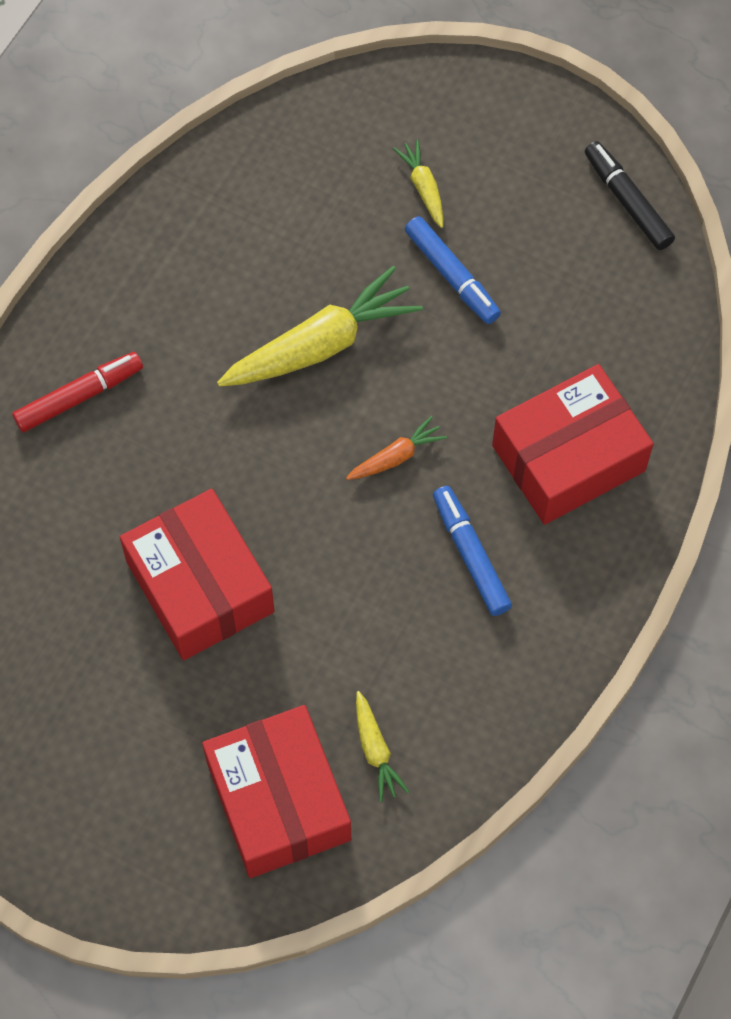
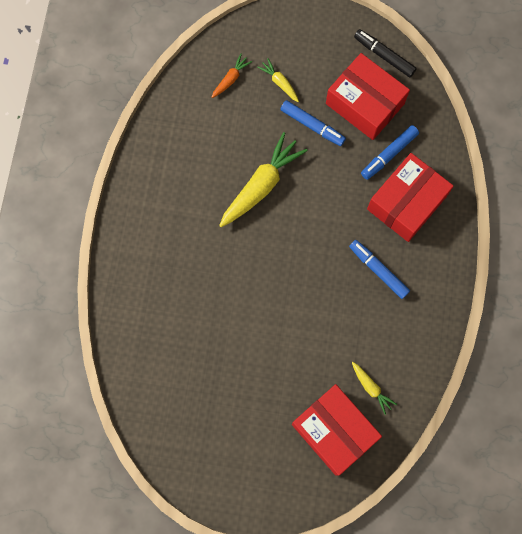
camera: 20 degrees left, 10 degrees up
red marker [12,352,143,432] -> none
red box [120,489,274,660] -> red box moved to [326,53,410,140]
orange carrot [346,416,447,480] -> orange carrot moved to [211,54,252,98]
none -> blue marker [361,125,419,180]

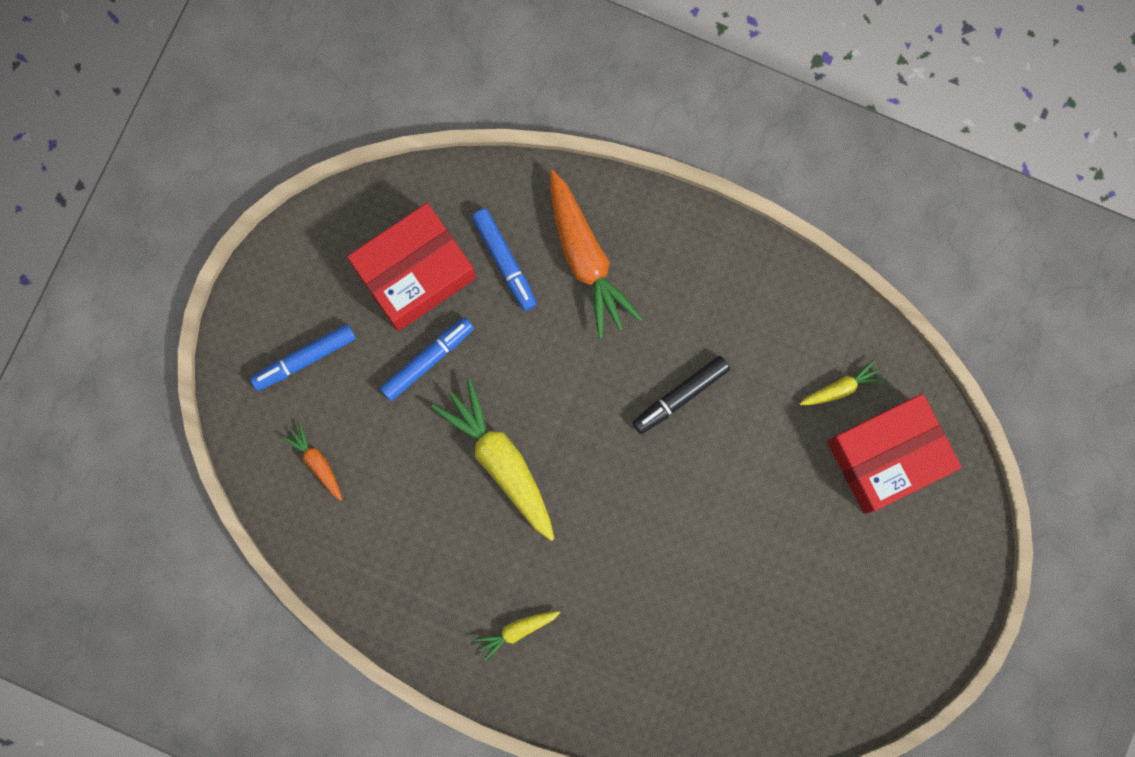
camera: 75 degrees left, 5 degrees up
yellow carrot [257,58,299,102] -> yellow carrot moved to [474,611,560,661]
blue marker [349,240,410,299] -> blue marker moved to [250,324,356,391]
black marker [354,29,417,77] -> black marker moved to [632,356,730,434]
red box [367,153,454,242] -> orange carrot [550,170,642,338]

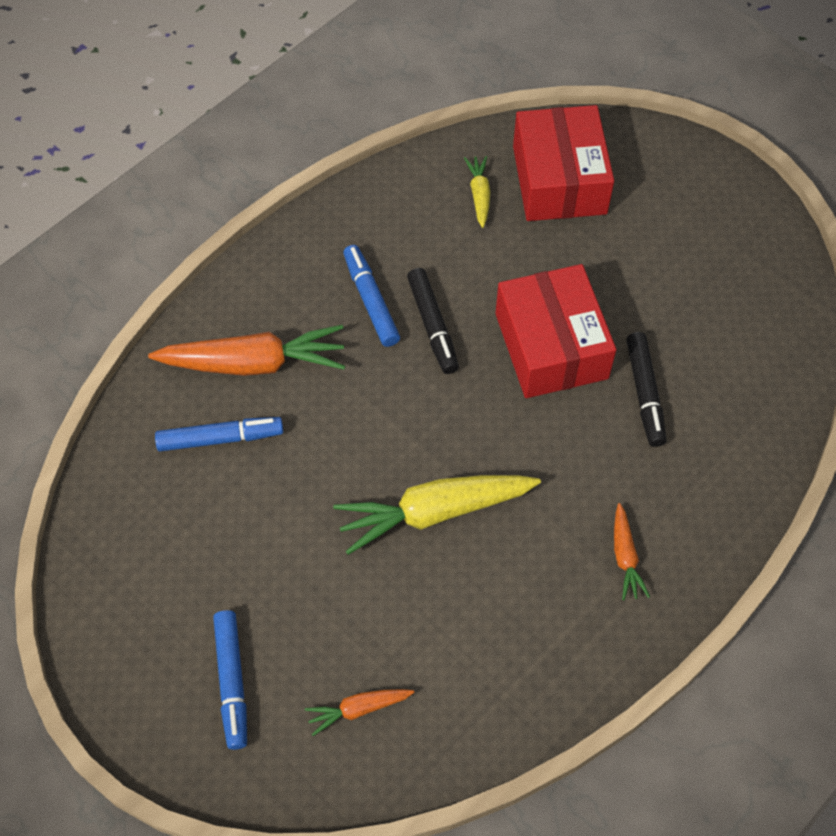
camera: 70 degrees left, 20 degrees down
red box [347,203,476,331] -> red box moved to [495,264,616,398]
blue marker [380,317,474,401] -> blue marker moved to [343,245,400,347]
yellow carrot [474,611,560,661] -> orange carrot [614,503,650,600]
none -> black marker [626,332,666,447]

